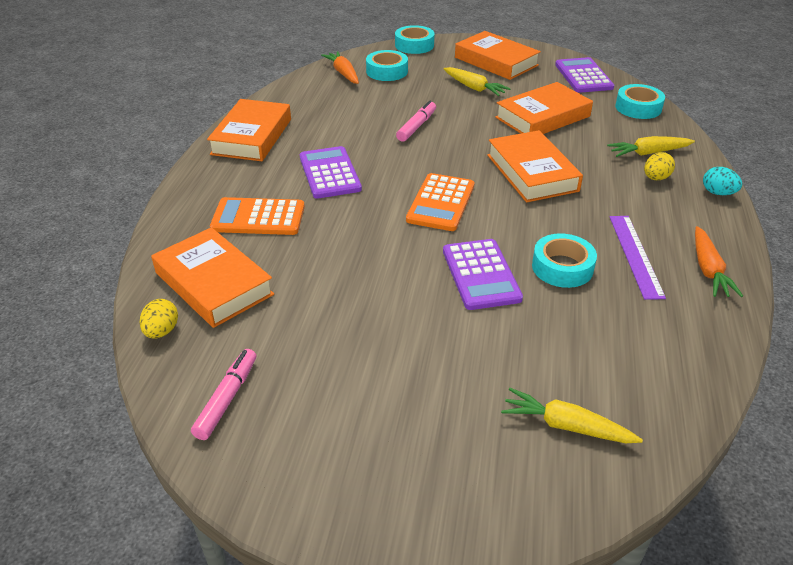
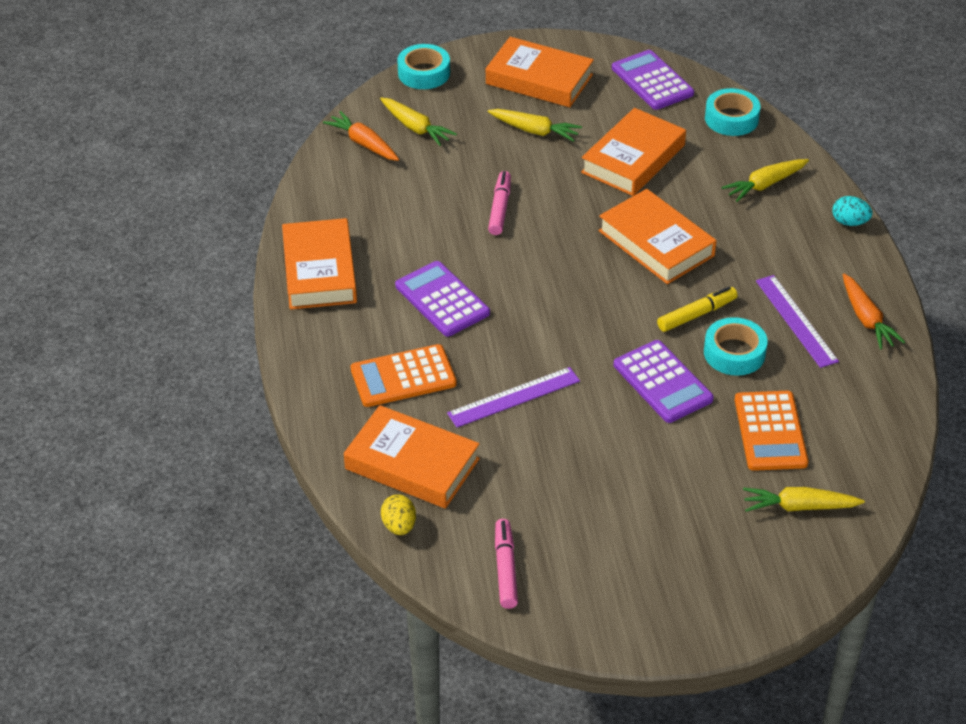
camera: 20 degrees left, 5 degrees up
turquoise tape [366,50,408,81] -> yellow carrot [380,97,457,146]
orange calculator [406,173,474,231] -> orange calculator moved to [735,391,809,471]
yellow egg [644,152,675,180] -> none
none -> purple ruler [447,367,580,428]
none -> yellow marker [657,287,737,332]

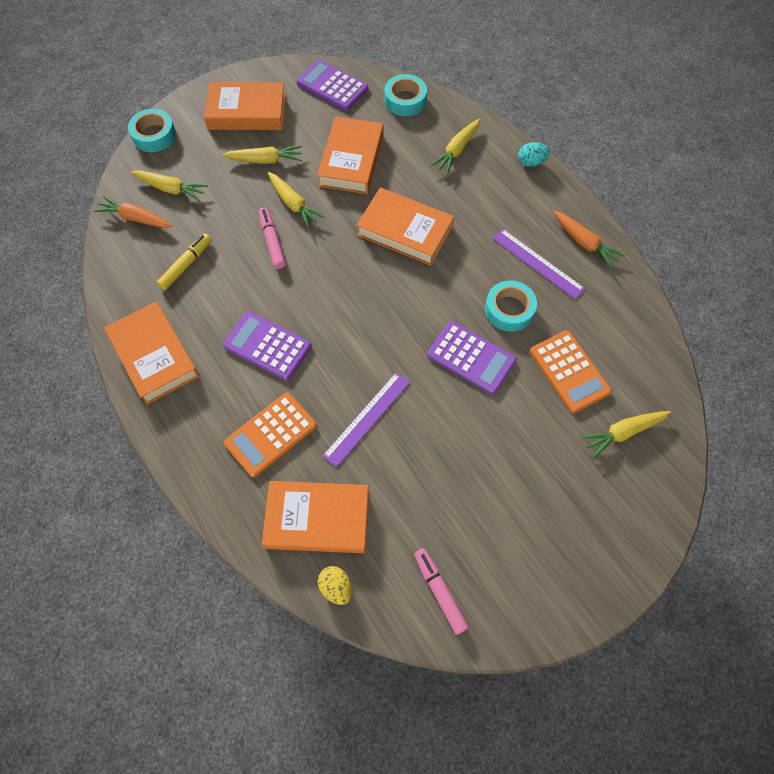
camera: 25 degrees left, 20 degrees up
yellow marker [657,287,737,332] -> yellow marker moved to [157,233,212,290]
none -> yellow carrot [268,172,325,229]

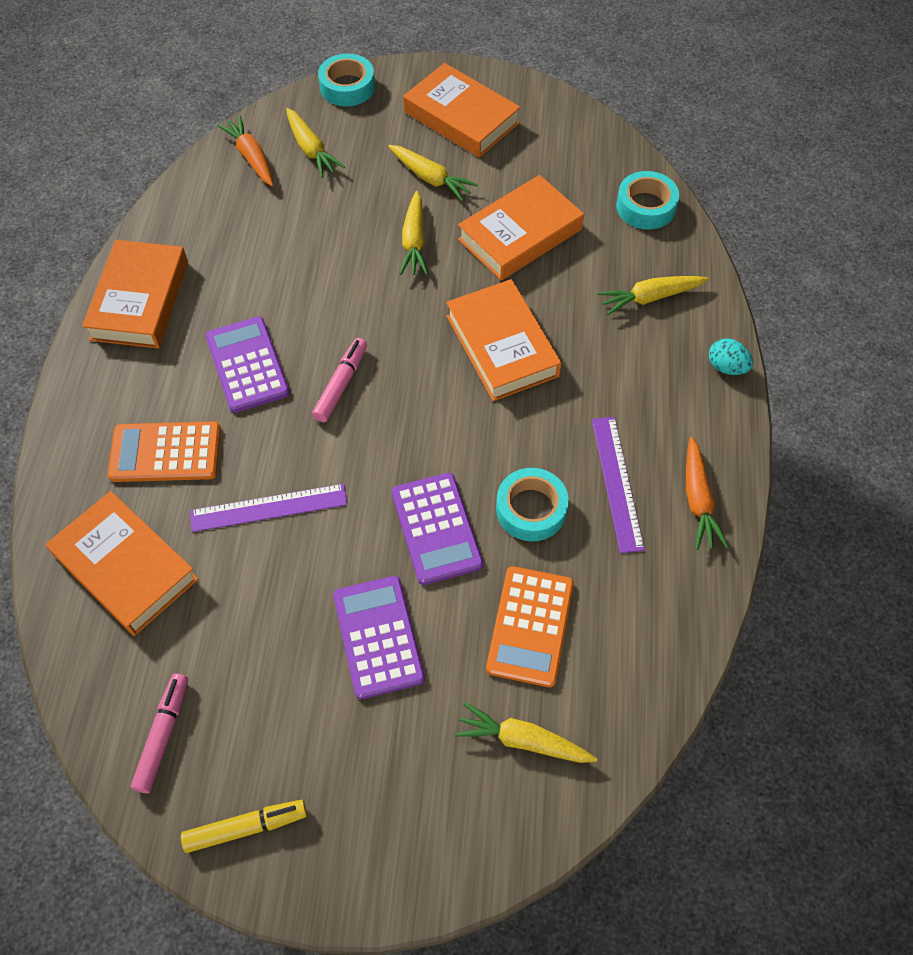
camera: 40 degrees right, 5 degrees down
yellow marker [157,233,212,290] -> yellow marker moved to [181,800,307,853]
pink marker [259,208,286,269] -> pink marker moved to [312,338,367,422]
purple calculator [296,59,368,111] -> purple calculator moved to [333,576,425,699]
yellow egg [317,566,352,605] -> none

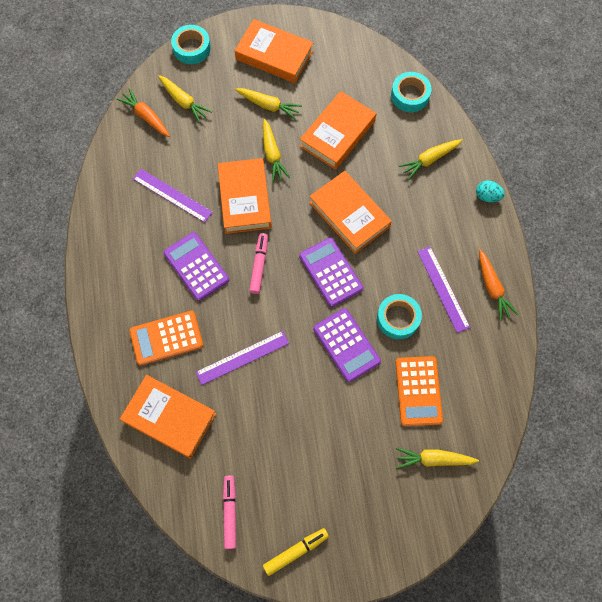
camera: 15 degrees left, 10 degrees up
orange book [82,240,188,348] -> orange book moved to [218,158,272,234]
purple calculator [333,576,425,699] -> purple calculator moved to [299,238,363,307]
none -> purple ruler [133,169,213,223]

